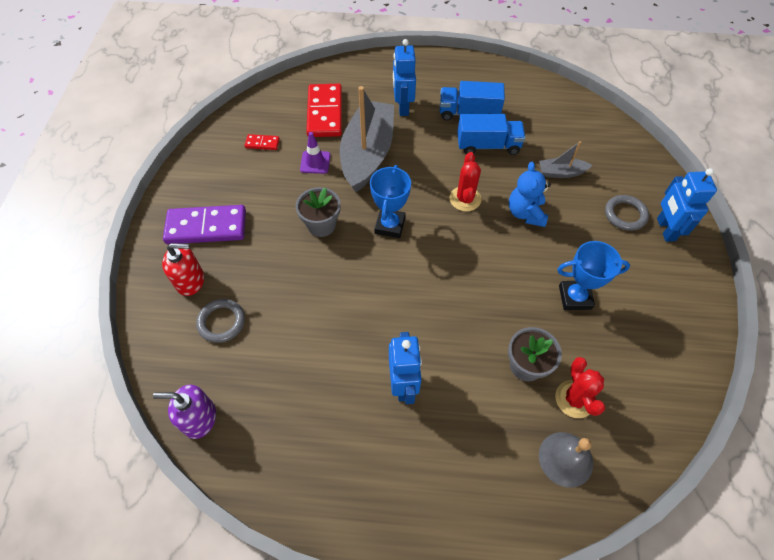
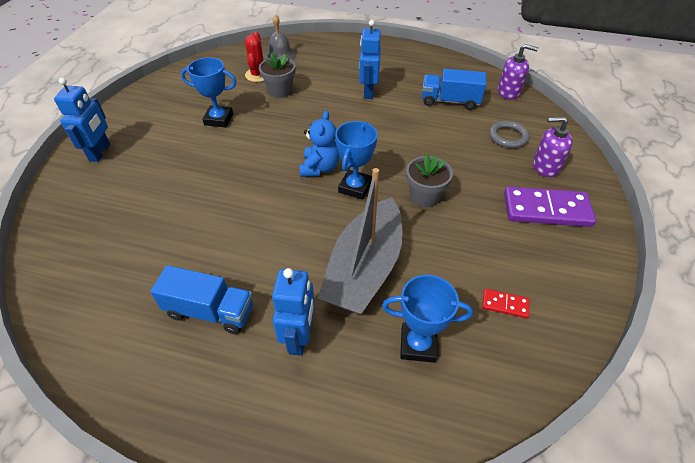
camera: 170 degrees left, 10 degrees down
red soap dispenser [162,243,204,296] -> purple soap dispenser [533,116,573,177]
purple traffic cone [300,132,330,174] -> none
red domino [306,84,342,137] -> blue trophy [382,275,473,363]
red cactus [449,152,481,211] -> none
blue truck [457,114,526,155] -> blue truck moved to [422,69,486,110]
blue teddy bear [509,162,551,227] -> blue teddy bear moved to [299,111,340,177]
grey boat [539,141,593,178] -> none
grey ring [605,195,649,231] -> none

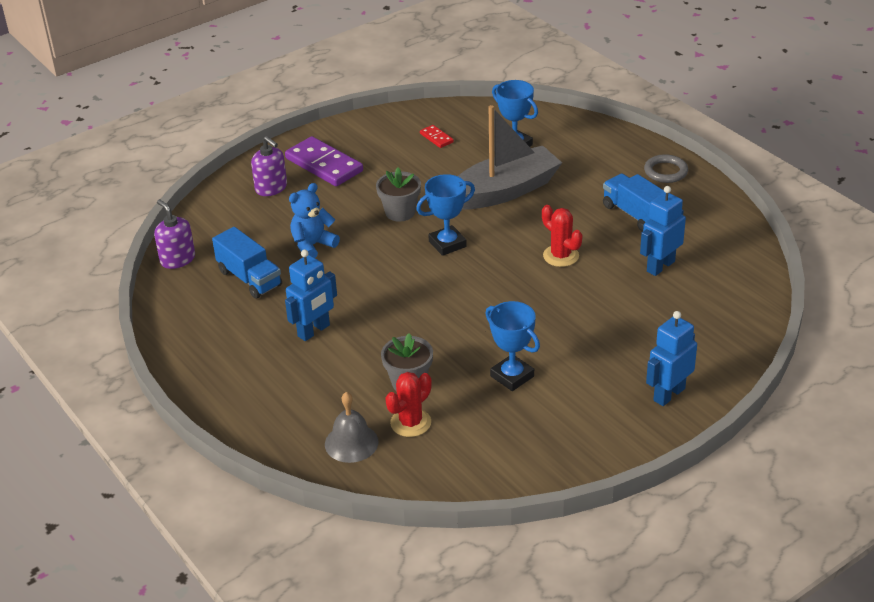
camera: 140 degrees left, 10 degrees down
blue robot [272,268,315,356] -> blue robot moved to [640,186,686,276]
blue teddy bear [299,111,340,177] -> blue teddy bear moved to [289,183,340,258]
grey ring [489,121,529,148] -> grey ring moved to [644,154,688,183]
none -> red cactus [542,205,582,267]

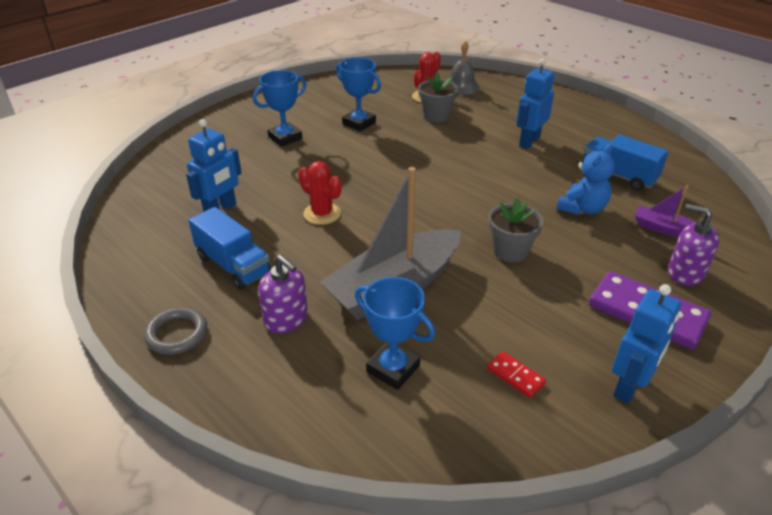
camera: 170 degrees right, 0 degrees up
purple soap dispenser [154,199,195,269] -> purple soap dispenser moved to [258,255,308,334]
blue trophy [416,174,475,256] -> blue trophy moved to [253,70,307,147]
blue robot [646,311,697,406] -> blue robot moved to [612,284,681,404]
none -> purple boat [635,185,696,237]

